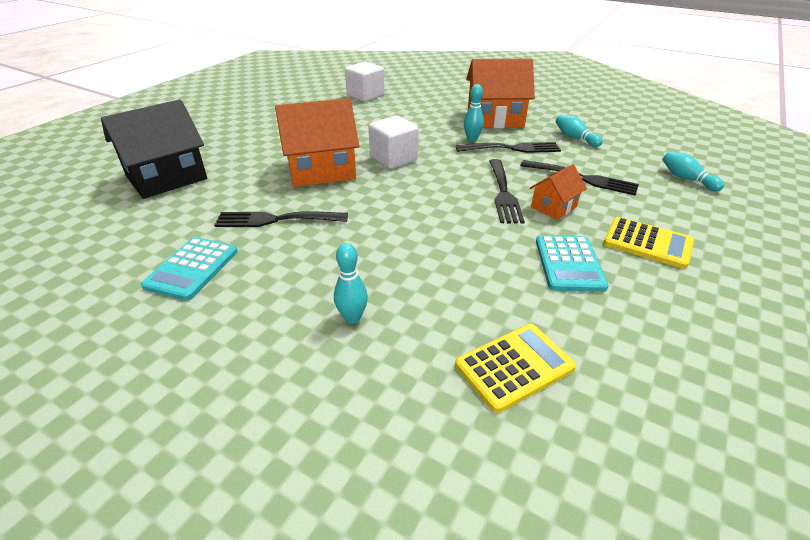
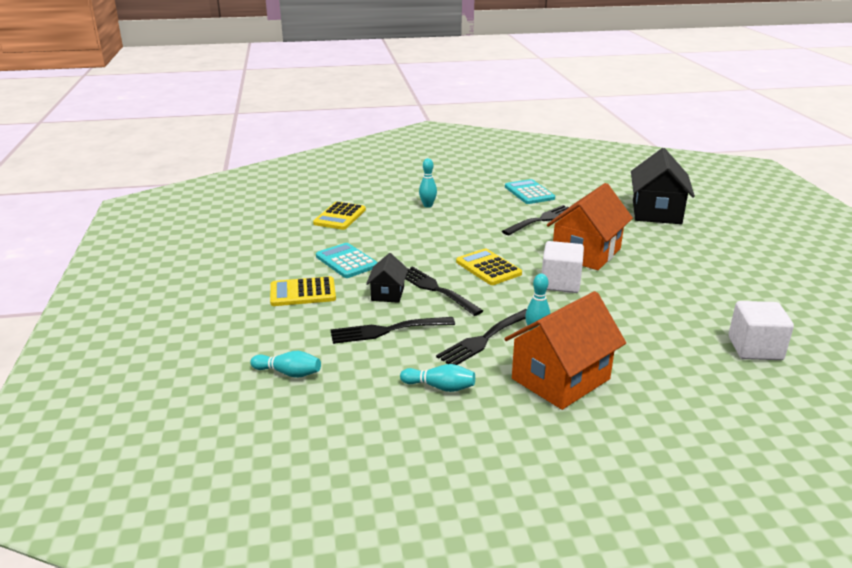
camera: 140 degrees right, 10 degrees down
orange house [530,164,587,220] -> black house [366,253,408,303]
none -> yellow calculator [456,249,522,285]

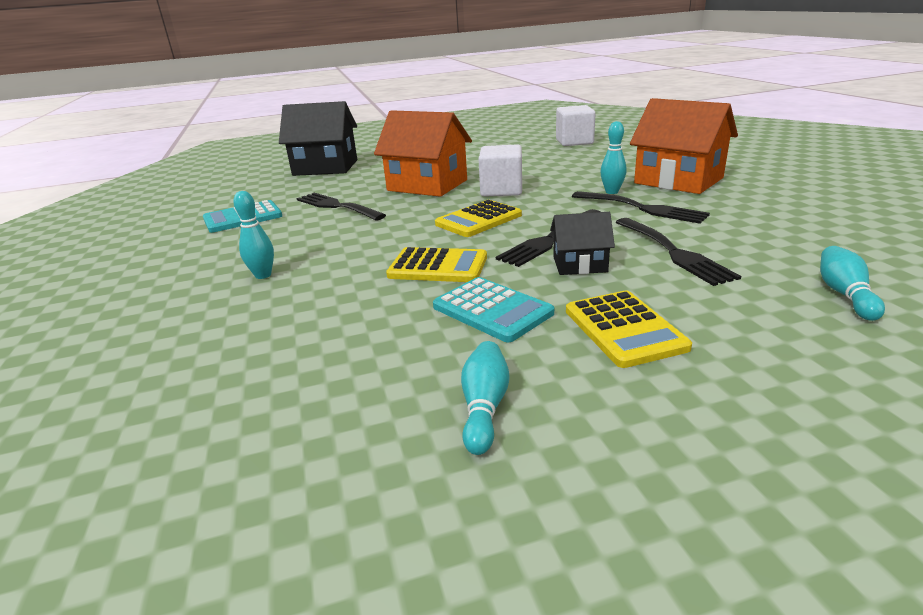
camera: 95 degrees left, 0 degrees up
yellow calculator [313,202,366,230] -> yellow calculator moved to [386,247,487,282]
turquoise calculator [316,243,378,278] -> turquoise calculator turned 90 degrees counterclockwise [433,277,554,343]
turquoise bowling pin [400,364,475,392] -> turquoise bowling pin moved to [461,341,510,455]

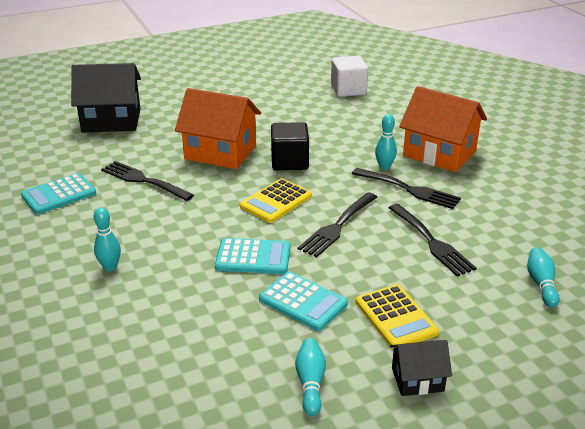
camera: 10 degrees left, 5 degrees up
yellow calculator [386,247,487,282] -> turquoise calculator [215,238,291,274]
white cube [479,144,522,197] -> black cube [271,122,309,170]
black house [550,212,615,275] -> black house moved to [390,340,452,396]

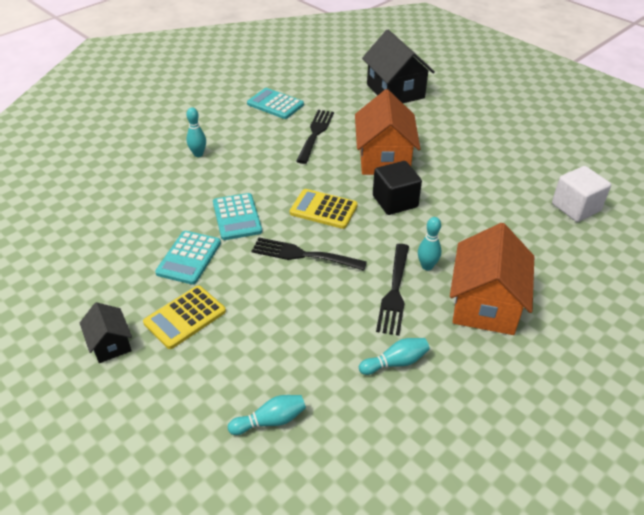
camera: 70 degrees right, 10 degrees up
turquoise bowling pin [295,338,326,416] -> turquoise bowling pin moved to [359,338,430,375]
black fork [389,204,477,277] -> none

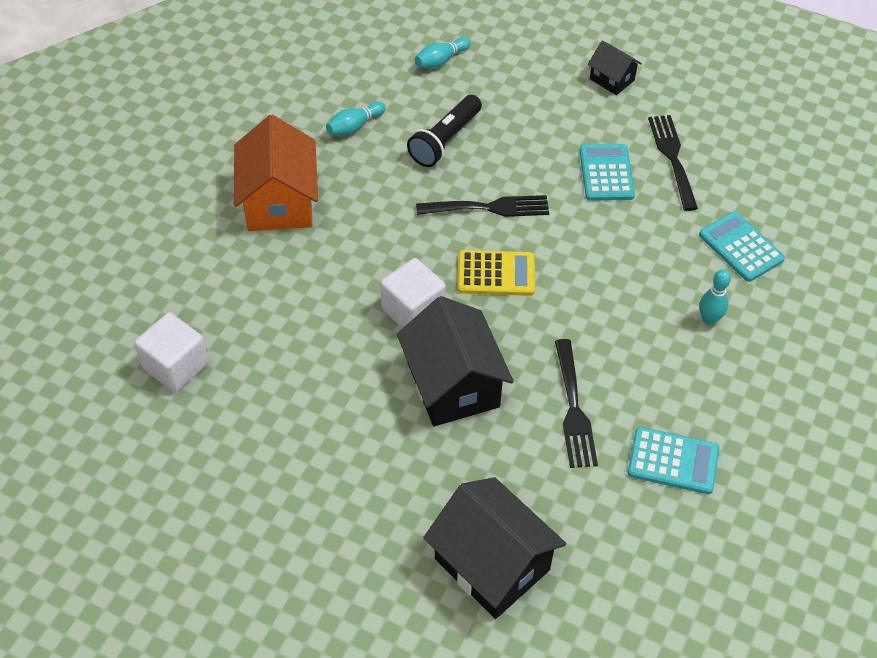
camera: 160 degrees right, 10 degrees up
yellow calculator [143,285,226,349] -> none
turquoise calculator [213,193,262,240] -> turquoise calculator moved to [699,211,785,282]
orange house [355,89,420,175] -> black house [397,296,514,426]
black cube [373,161,422,215] -> white cube [380,258,446,328]
black fork [376,244,409,336] -> black fork moved to [648,115,698,211]
turquoise bowling pin [418,217,441,270] -> none
none -> black flashlight [407,95,482,167]

